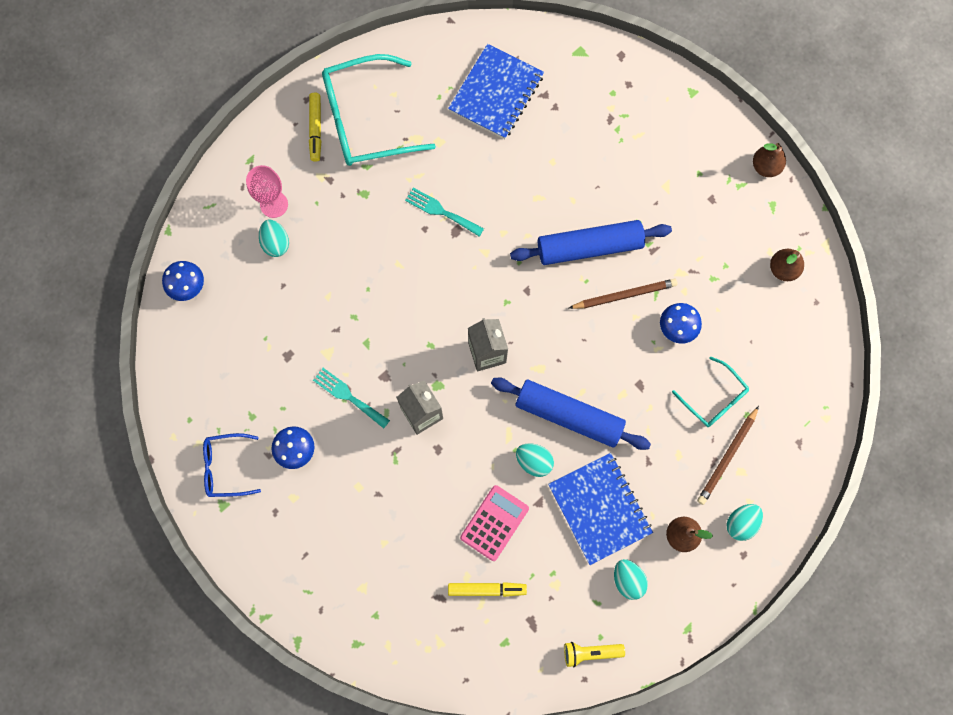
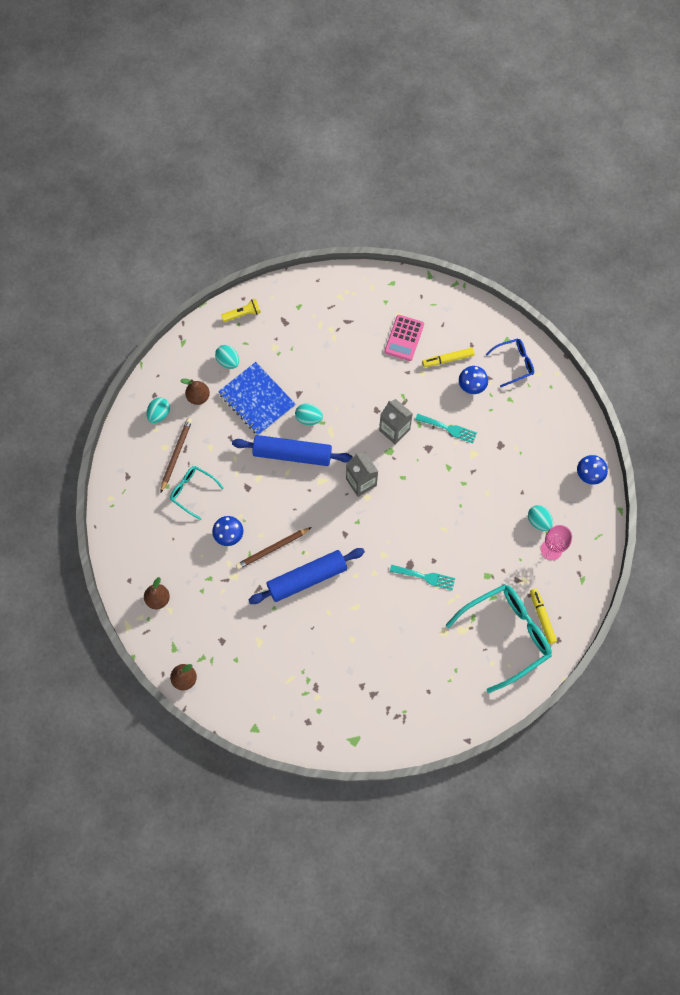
camera: 165 degrees right, 5 degrees down
blue notebook [448,44,544,139] -> none
yellow marker [448,582,527,597] -> yellow marker moved to [422,348,475,367]
pink calculator [460,485,529,561] -> pink calculator moved to [384,315,424,361]

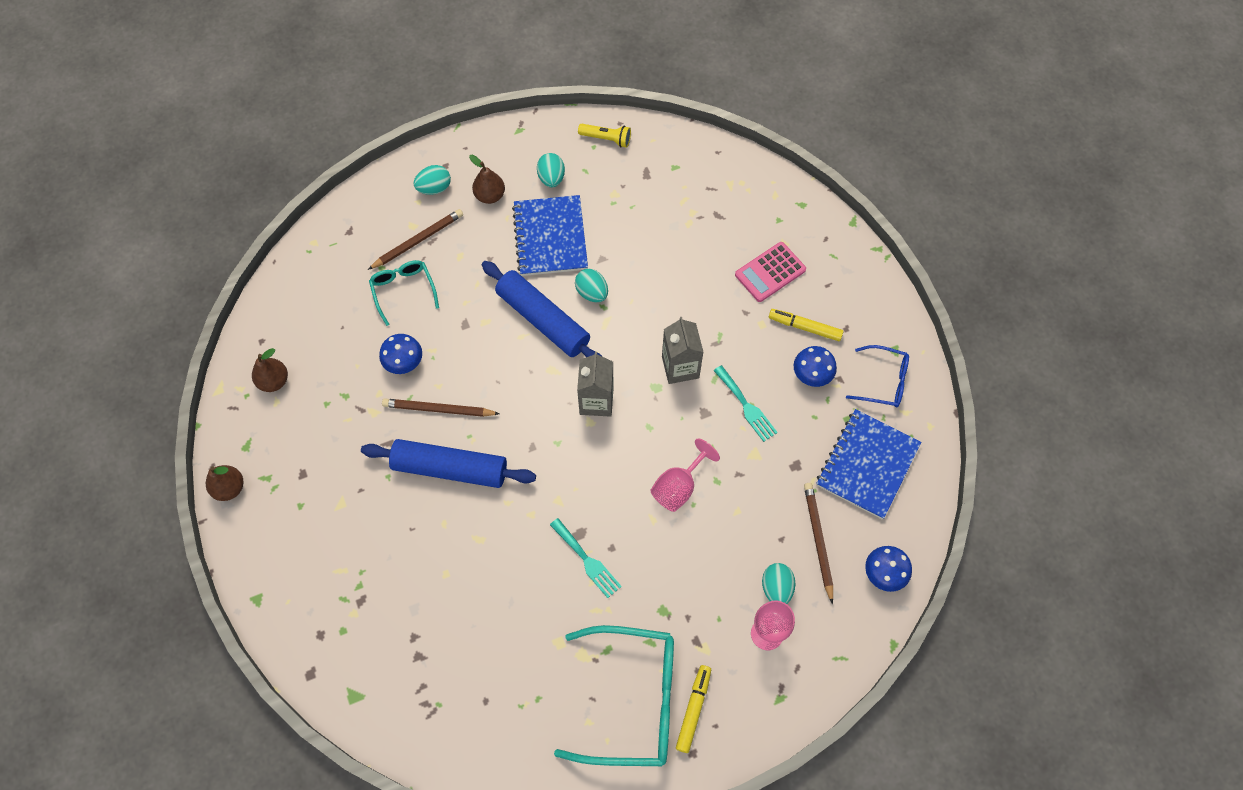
camera: 35 degrees right, 5 degrees down
none -> pink goblet [650,438,720,512]
none -> brown pencil [804,483,833,604]
none -> blue notebook [816,409,921,519]

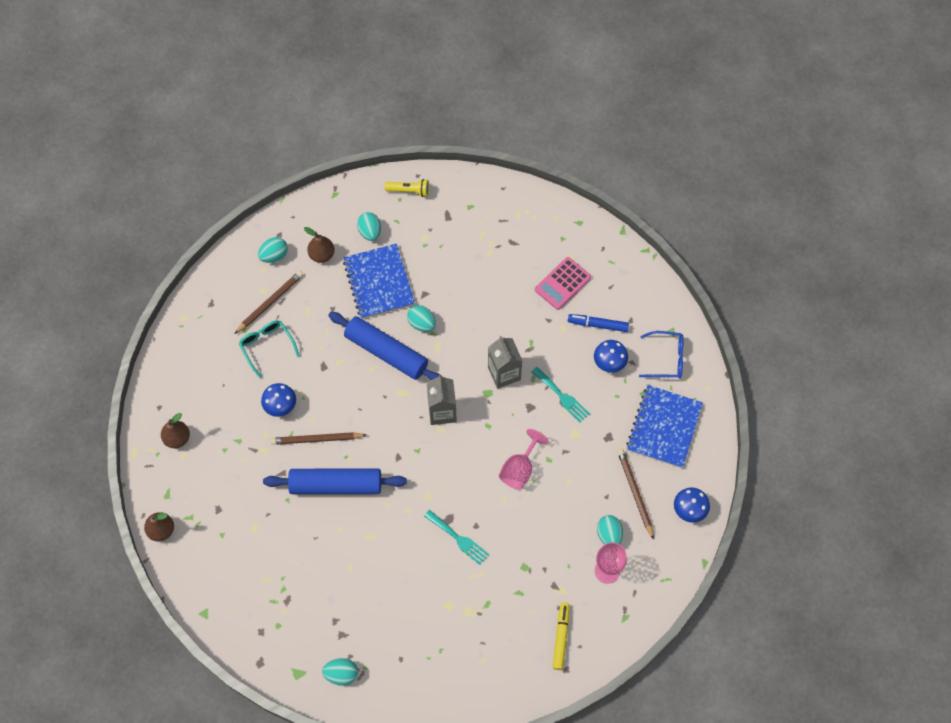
camera: 10 degrees left, 0 degrees up
turquoise glasses [554,625,674,766] -> none
yellow marker [769,309,844,341] -> blue marker [568,314,629,332]
none -> turquoise egg [322,658,358,686]

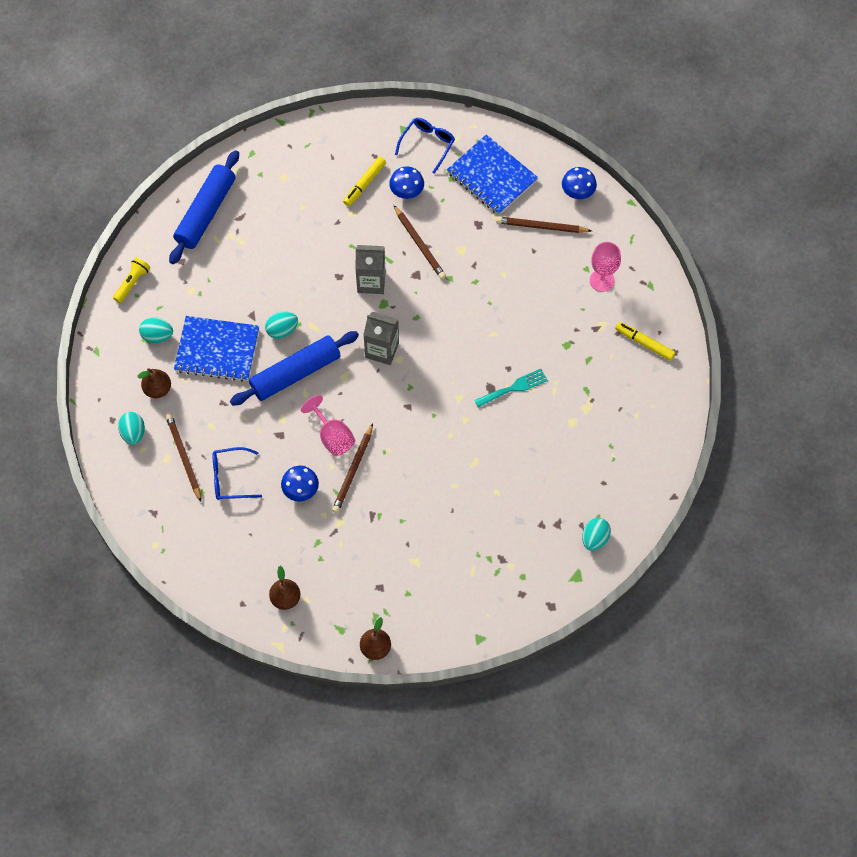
camera: 65 degrees left, 0 degrees up
turquoise glasses [239,320,300,378] -> blue glasses [212,447,262,500]
blue rolling pin [263,469,407,494] -> blue rolling pin moved to [169,150,239,264]
pink goblet [499,429,549,490] -> pink goblet moved to [301,395,356,456]
turquoise fork [531,367,590,423] -> brown pencil [394,205,446,279]
pink calculator [535,257,591,310] -> none
blue marker [568,314,629,332] -> yellow marker [343,157,386,206]
turquoise egg [597,515,623,545] -> none

